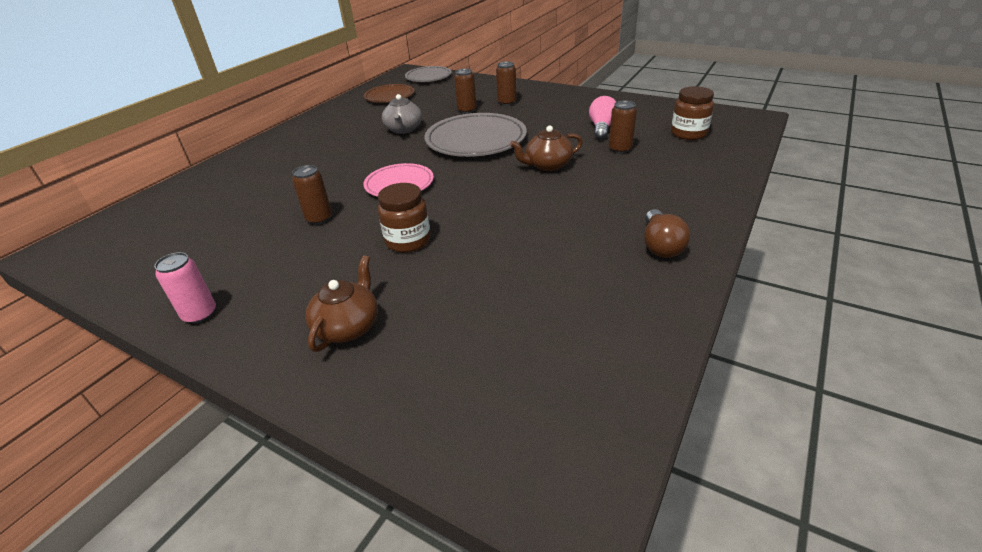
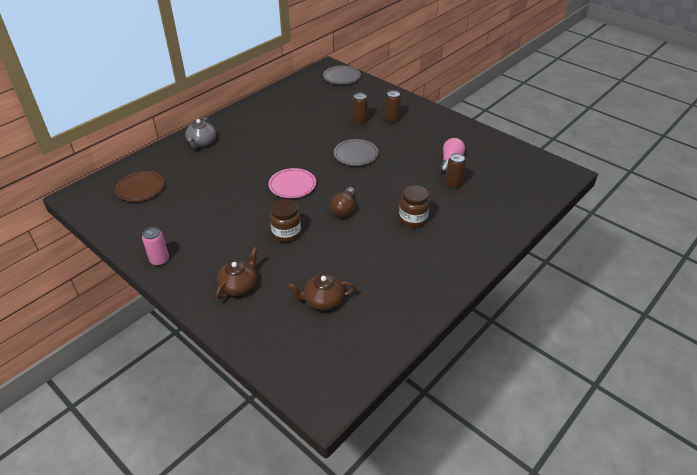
camera: 10 degrees right, 5 degrees up
brown can [292,165,332,225] -> none
brown plate [364,84,414,103] -> brown plate moved to [115,171,165,202]
grey teapot [382,94,422,134] -> grey teapot moved to [185,117,216,148]
grey plate [425,113,527,157] -> grey plate [334,139,379,166], size x0.60
brown teapot [510,125,583,171] -> brown teapot moved to [288,274,355,310]
brown light bulb [644,209,690,258] -> brown light bulb moved to [330,187,355,217]
brown jar [671,86,714,140] -> brown jar moved to [399,185,430,228]

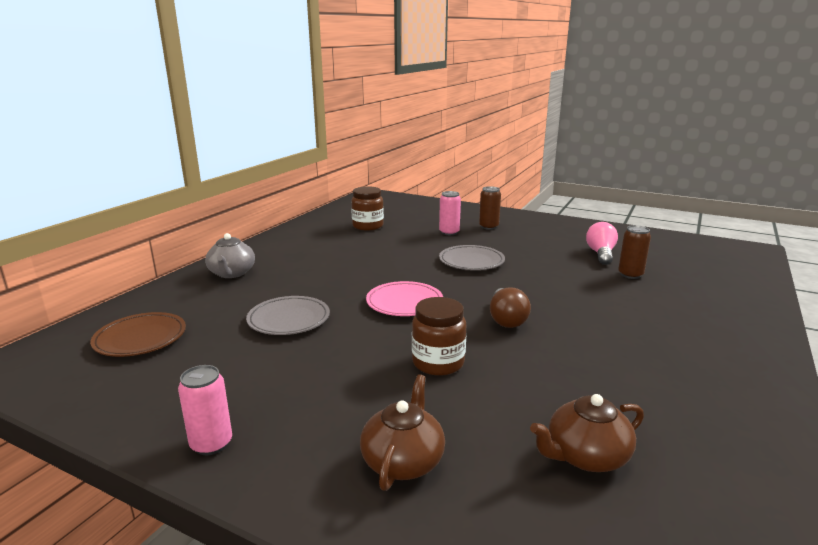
camera: 15 degrees left, 20 degrees down
grey plate [323,66,361,84] -> grey plate moved to [246,296,330,335]
brown can [352,93,368,125] -> pink can [439,191,461,235]
brown jar [399,185,430,228] -> brown jar moved to [351,186,384,230]

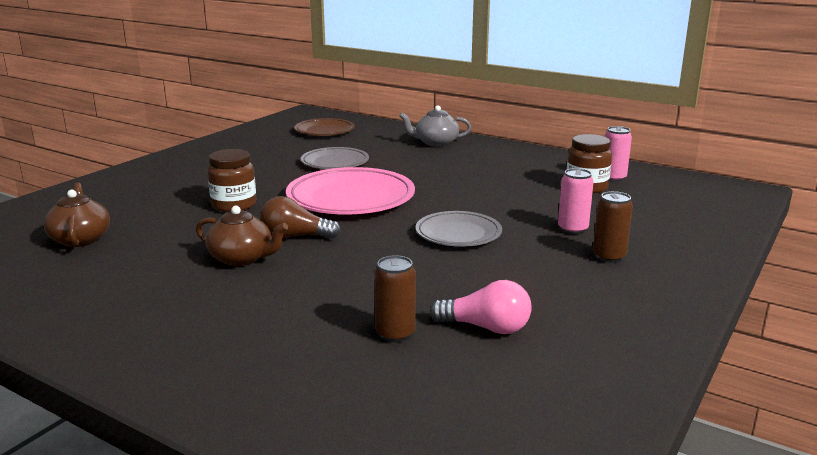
camera: 95 degrees right, 0 degrees up
pink can [178,365,232,455] -> pink can moved to [604,126,632,182]
brown teapot [360,374,445,491] -> brown teapot moved to [196,206,288,266]
pink plate [366,281,443,316] -> pink plate [286,167,415,215], size x1.66

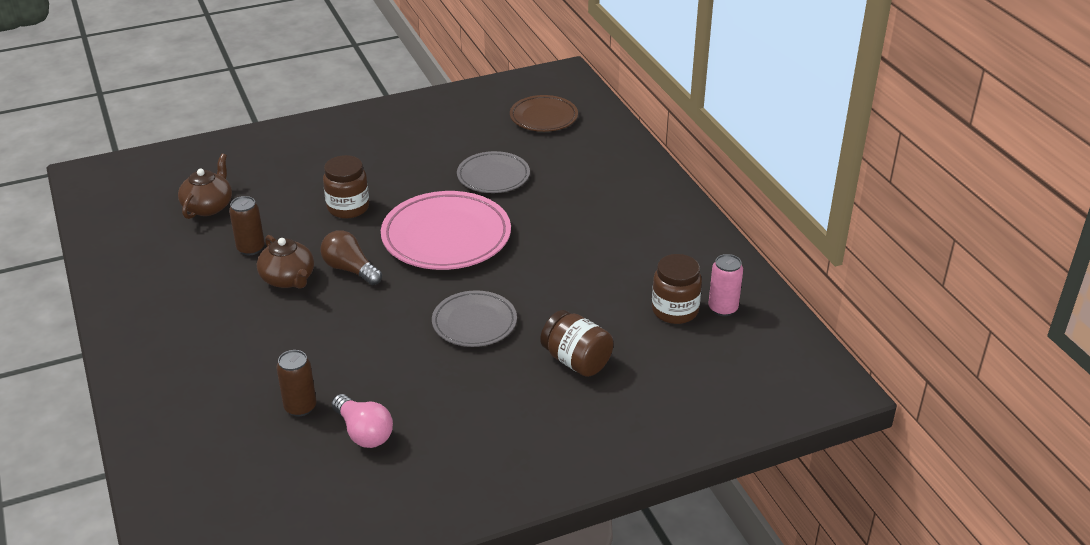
camera: 35 degrees right, 15 degrees up
grey teapot [399,105,471,147] -> none
pink can [558,168,594,234] -> brown jar [540,310,613,377]
brown can [593,191,633,263] -> brown can moved to [229,196,265,255]

